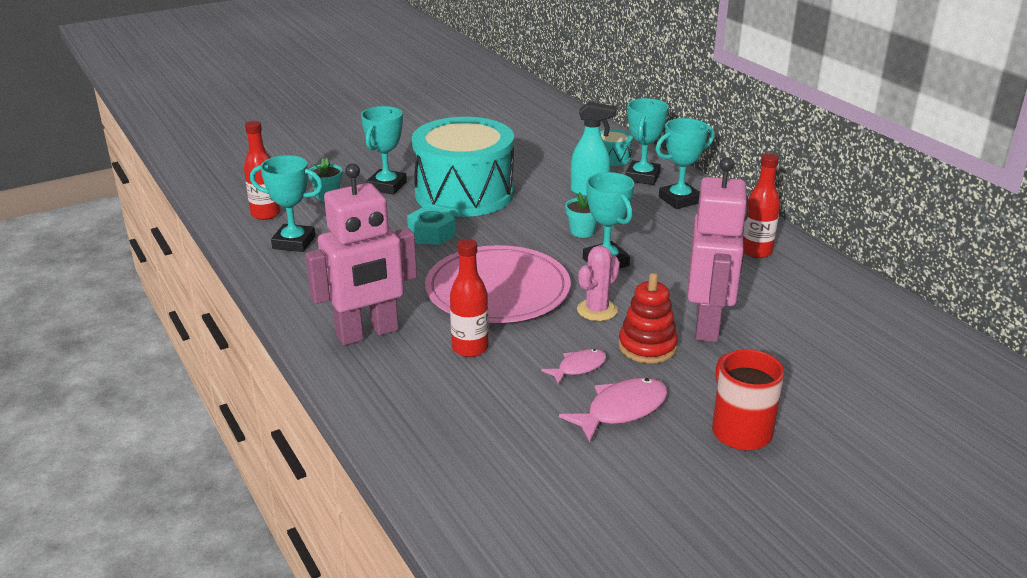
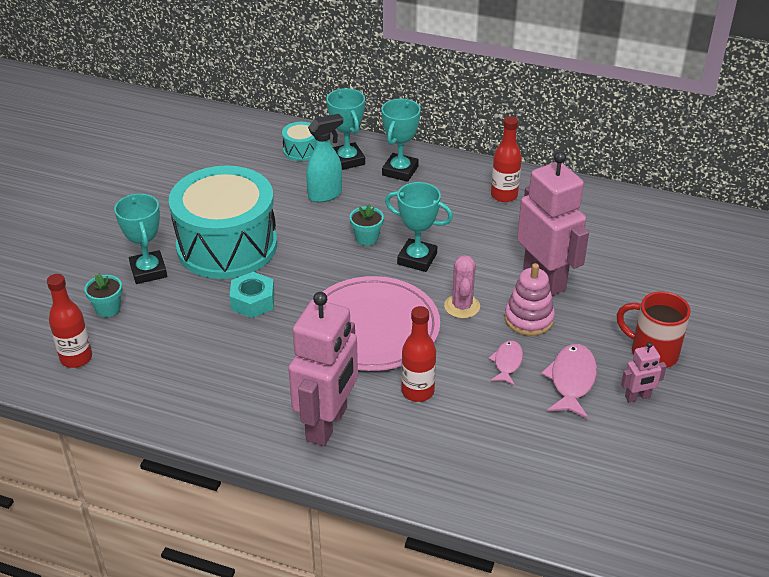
camera: 40 degrees left, 10 degrees up
turquoise trophy [250,155,323,252] -> none
red stacking toy [618,273,678,363] -> pink stacking toy [505,263,555,336]
none -> pink robot [621,342,667,402]

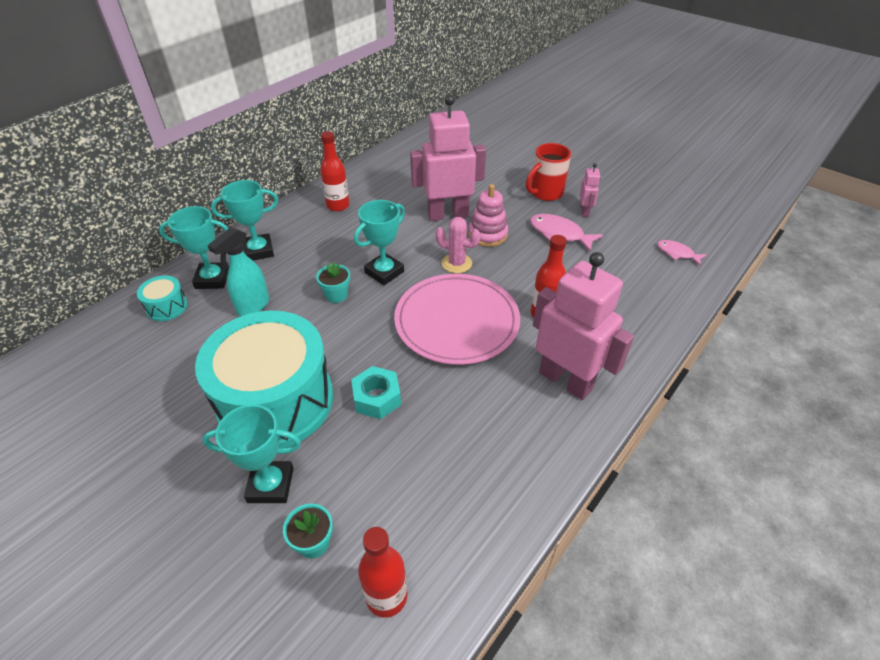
camera: 70 degrees left, 5 degrees up
turquoise spray bottle [306,114,343,202] -> turquoise spray bottle turned 135 degrees counterclockwise [208,227,269,316]
turquoise trophy [381,99,421,182] -> turquoise trophy turned 60 degrees counterclockwise [211,180,278,261]
pink fish [488,341,523,386] -> pink fish moved to [657,240,707,266]

